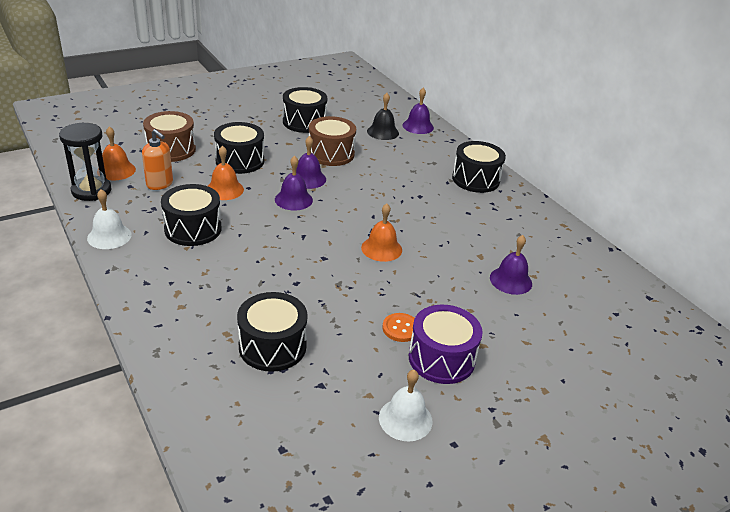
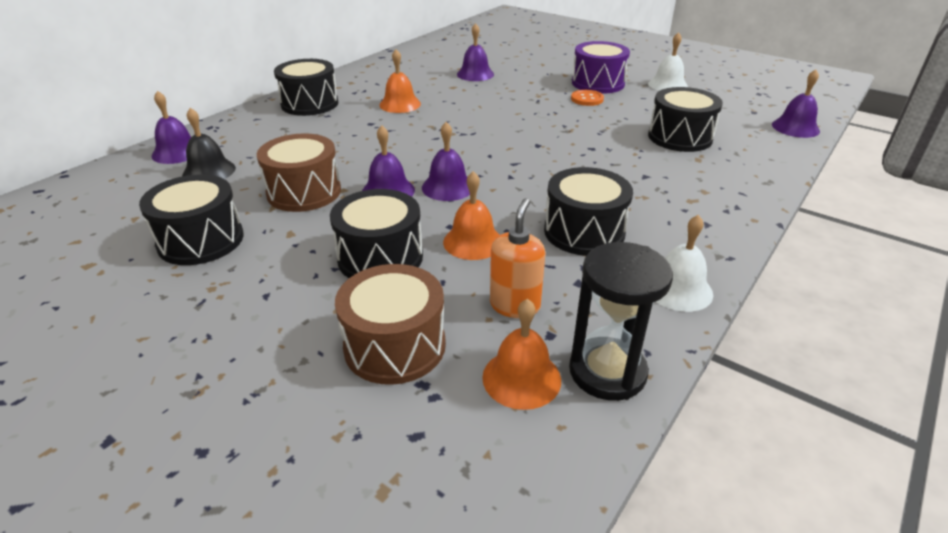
camera: 110 degrees left, 0 degrees up
orange bell [361,203,402,262] -> orange bell moved to [379,49,421,113]
none -> purple bell [772,69,820,138]

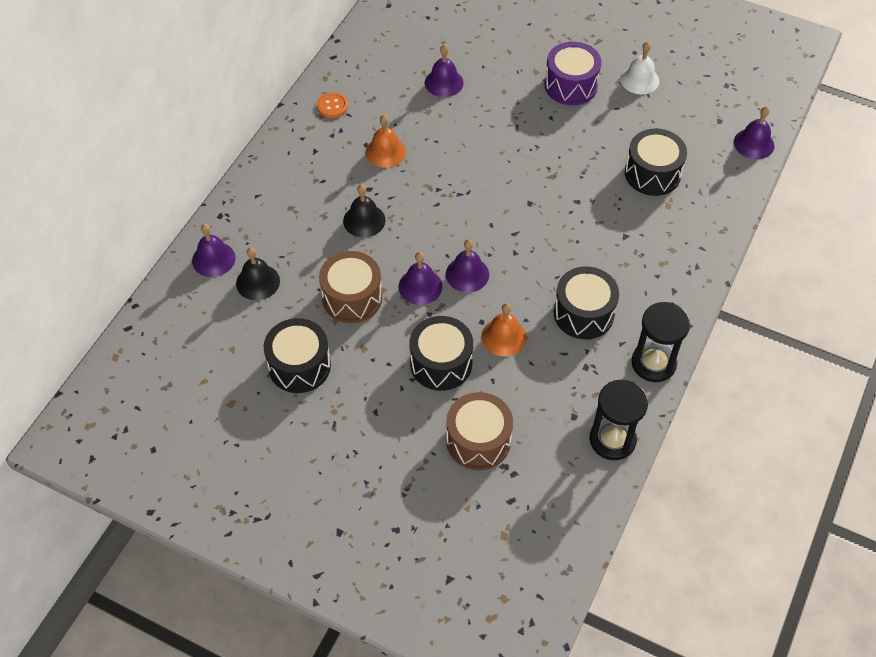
camera: 10 degrees left, 20 degrees up
black drum [274,59,338,116] -> none
orange bell [482,299,561,410] -> none
orange soap dispenser [490,198,545,318] -> none
orange button [571,90,604,106] -> orange button moved to [317,92,348,118]
white bell [656,215,713,312] -> black hourglass [631,302,690,382]
none -> black bell [343,184,386,238]

